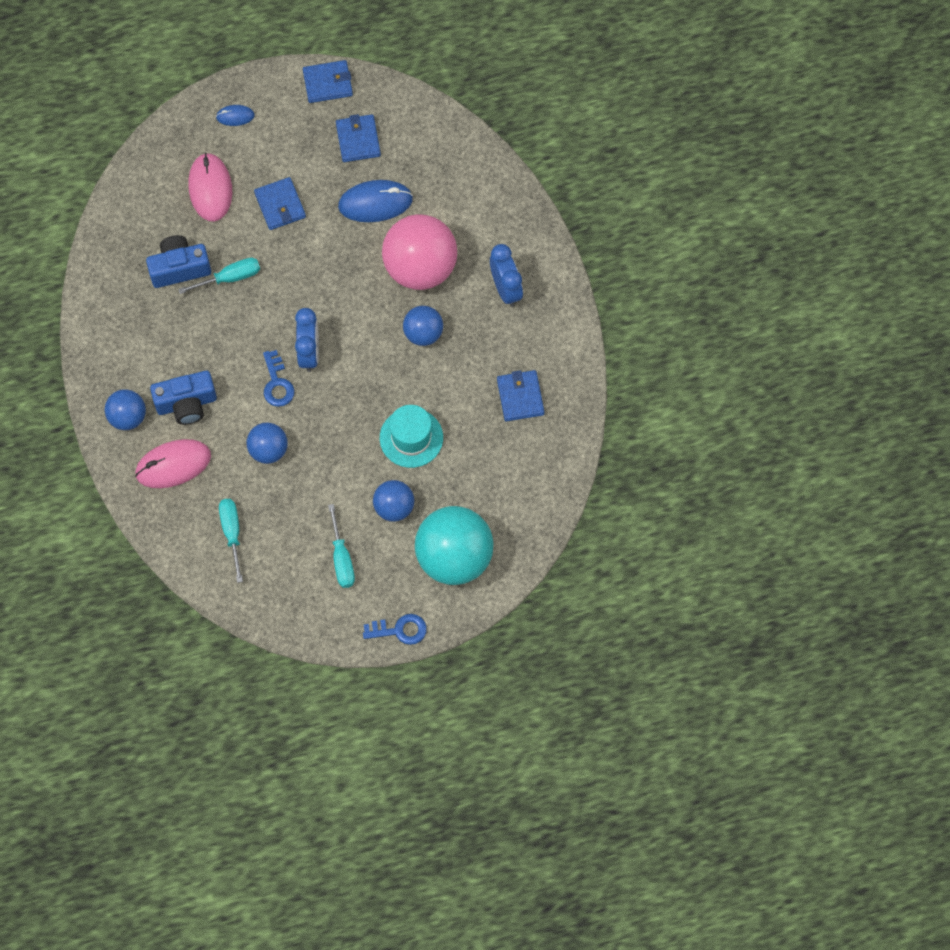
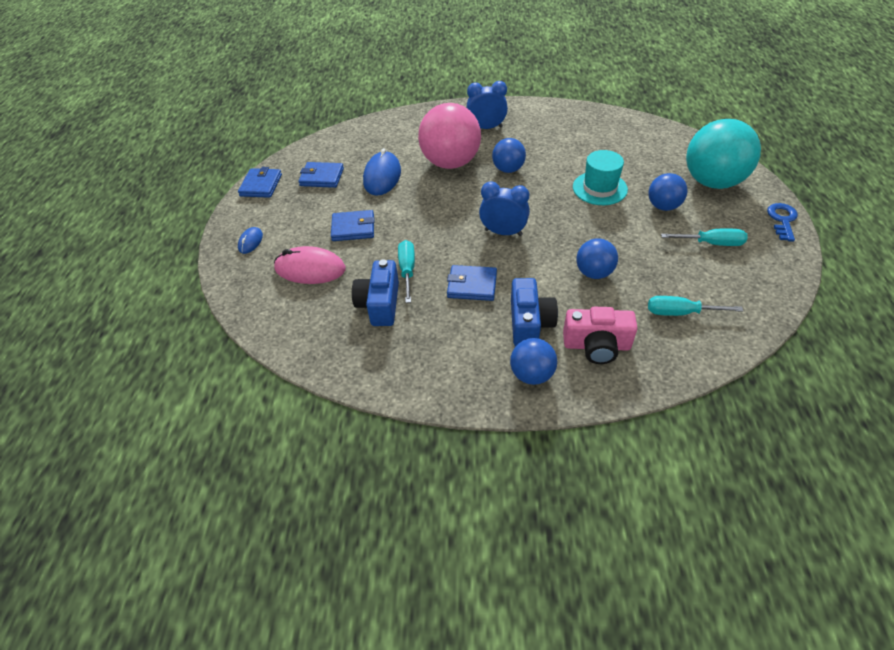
camera: 70 degrees left, 20 degrees down
pink mouse [135,439,211,488] -> pink camera [563,307,638,364]
blue key [263,350,294,407] -> none
blue wallet [497,370,545,421] -> blue wallet moved to [447,265,497,301]

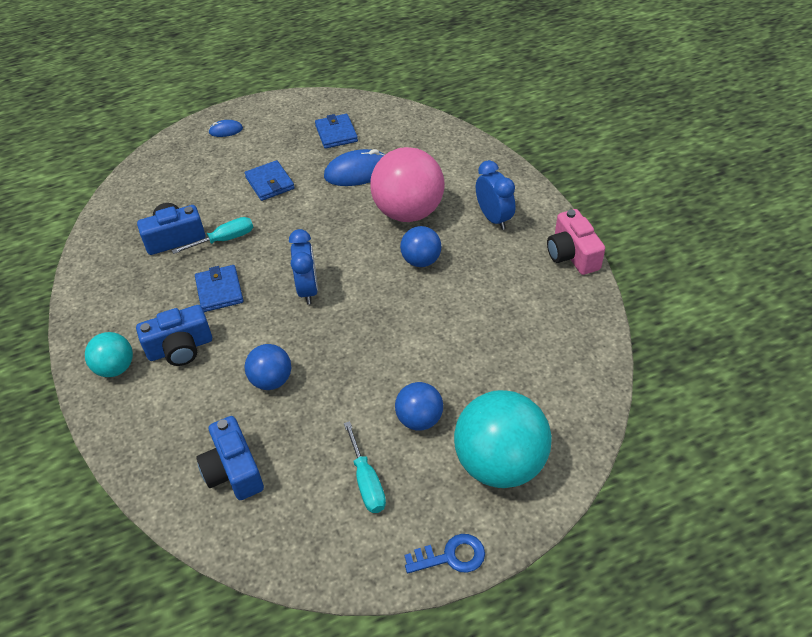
camera: 65 degrees right, 0 degrees up
blue wallet [238,167,282,198] -> none
pink mouse [274,246,346,284] -> none
blue ball [510,338,557,385] -> turquoise ball [85,332,133,377]
pink camera [563,307,638,364] -> pink camera moved to [547,209,605,275]
turquoise hat [573,150,628,205] -> none
turquoise screwdriver [648,296,743,316] -> blue camera [196,416,264,500]

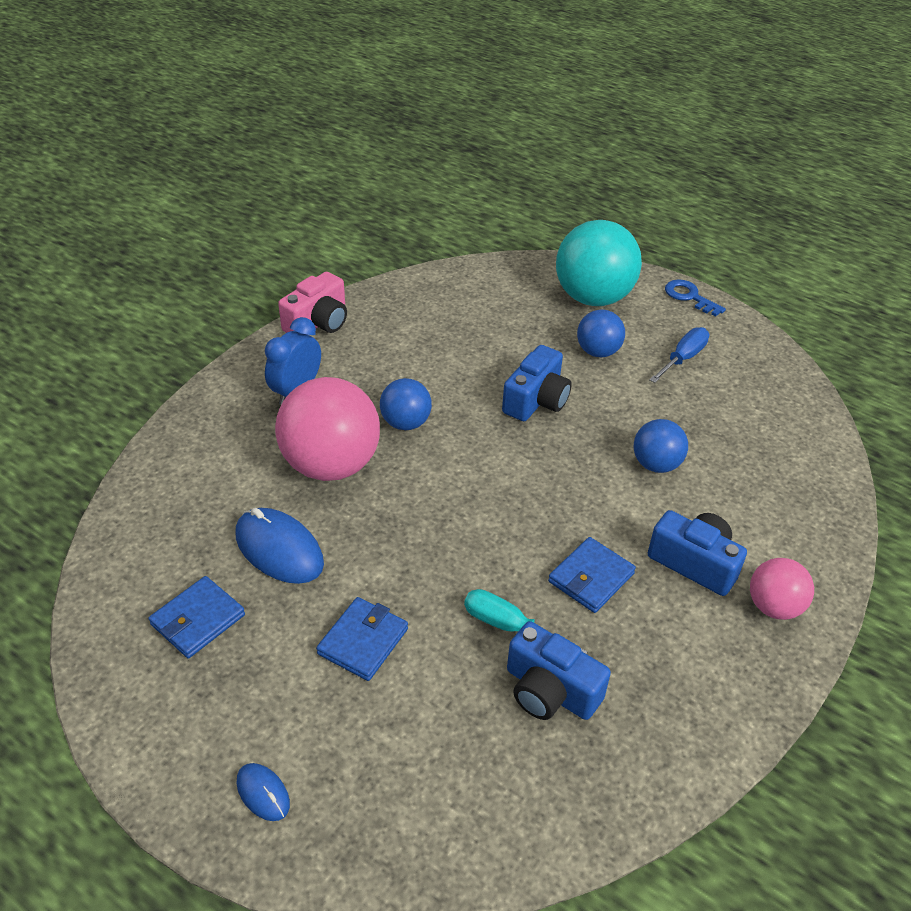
camera: 125 degrees left, 5 degrees down
turquoise ball [85,332,133,377] -> pink ball [750,558,814,620]
blue camera [196,416,264,500] -> blue camera moved to [502,345,572,421]
blue clock [289,229,318,305] -> none
turquoise screwdriver [344,421,386,513] -> blue screwdriver [649,327,709,383]

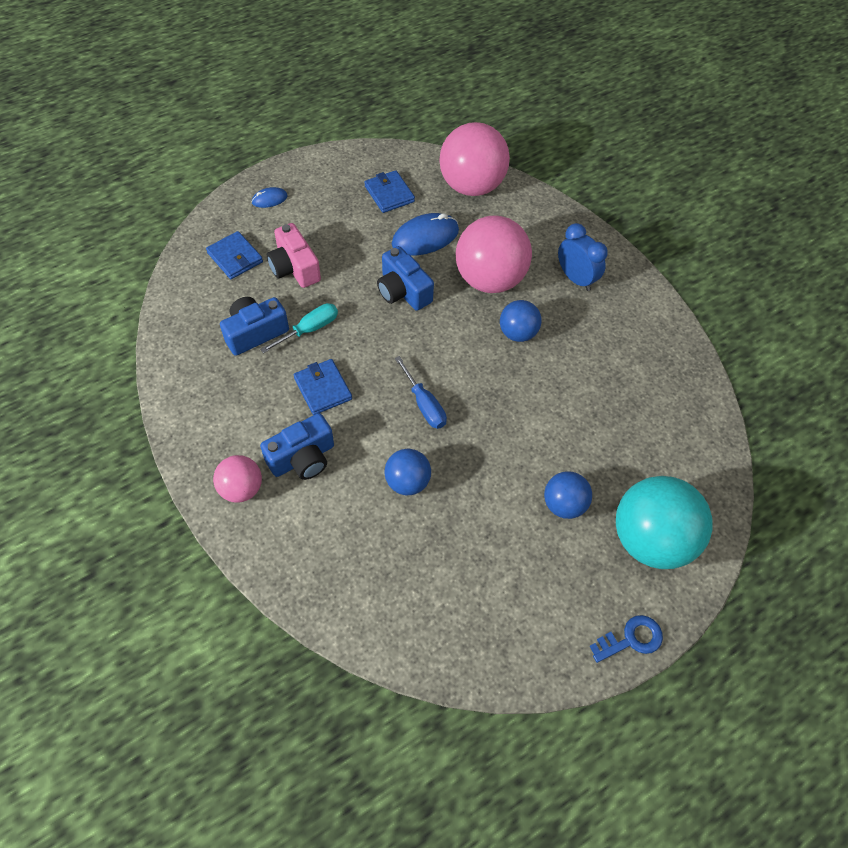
camera: 110 degrees right, 15 degrees up
pink camera [278,272,347,333] -> pink camera moved to [267,223,321,288]
blue wallet [316,597,408,681] -> blue wallet moved to [206,231,263,279]
blue camera [502,345,572,421] -> blue camera moved to [377,246,434,311]
blue screwdriver [649,327,709,383] -> blue screwdriver moved to [395,356,447,429]
none -> pink ball [439,122,510,196]

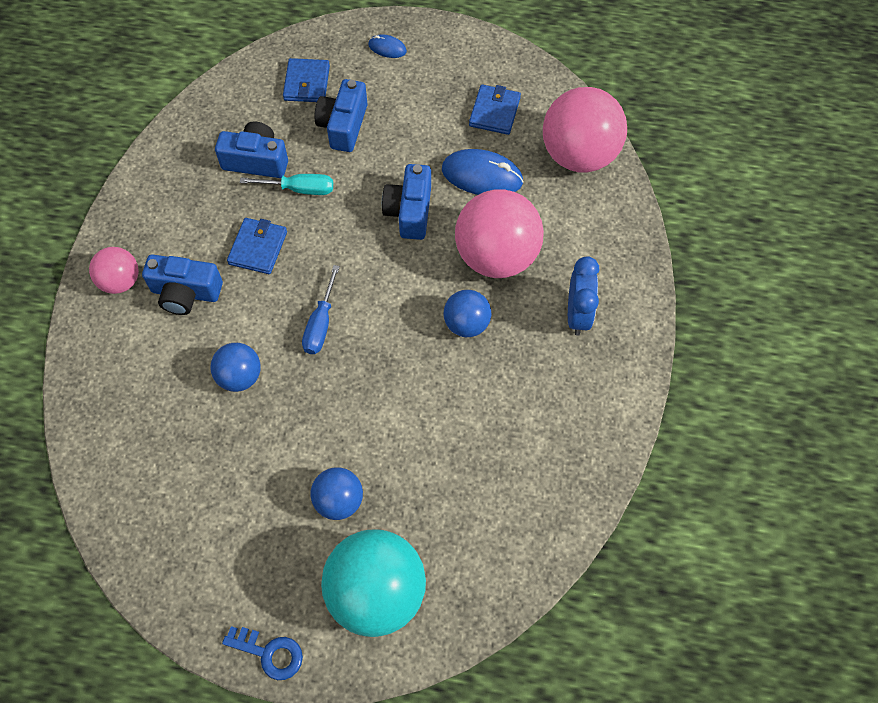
camera: 45 degrees right, 5 degrees up
pink camera [267,223,321,288] -> blue camera [315,79,367,152]

